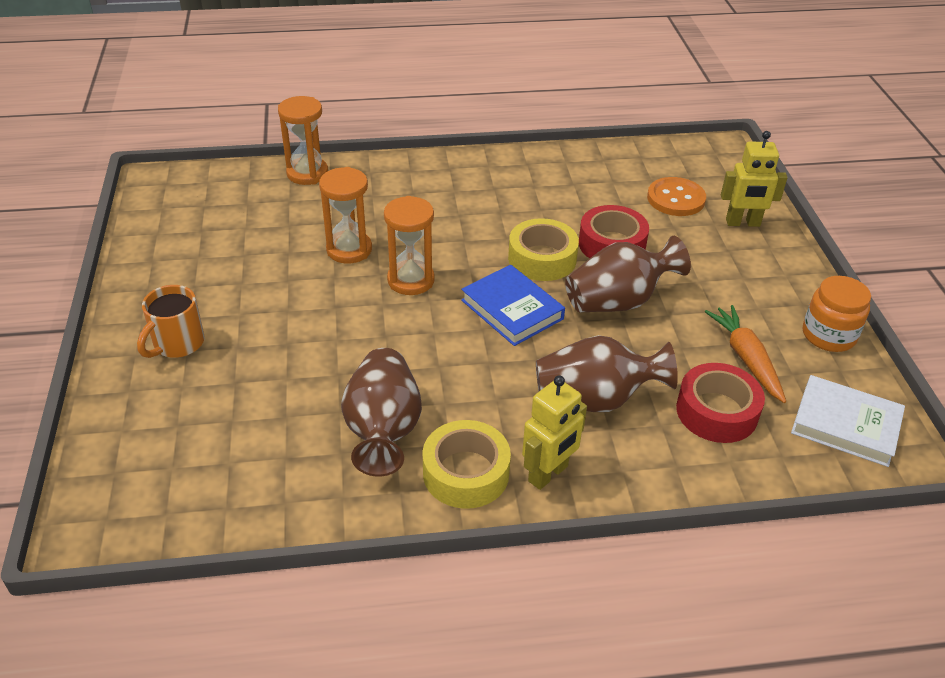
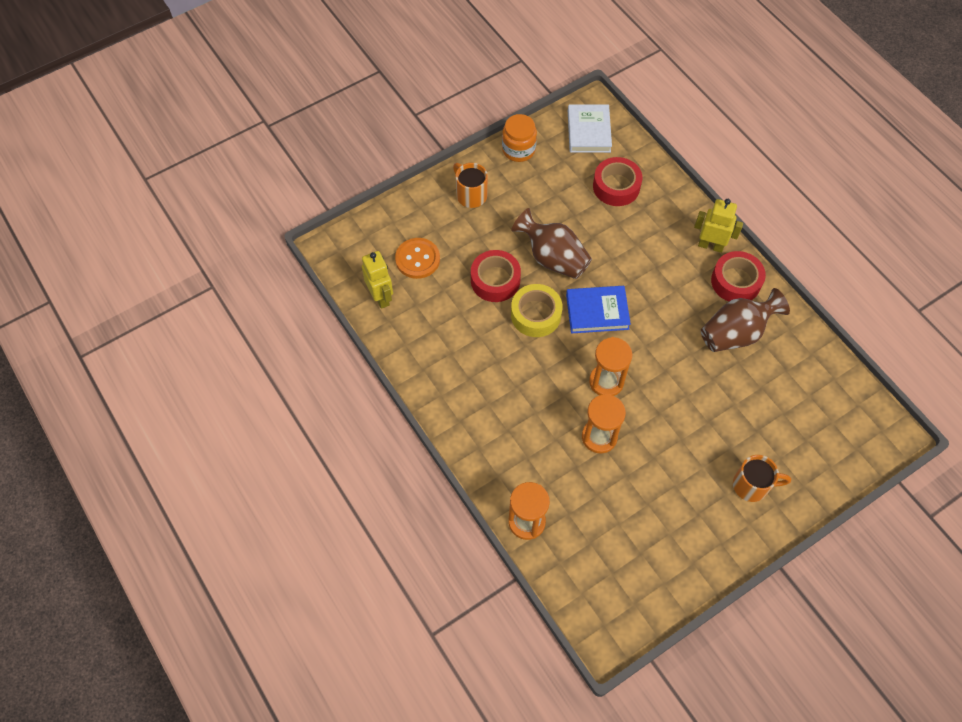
camera: 115 degrees left, 20 degrees up
yellow tape [422,420,511,509] -> red tape [711,251,766,302]
blue book [461,265,565,346] -> blue book turned 60 degrees clockwise [566,286,631,333]
brown vase [536,335,678,412] -> none
orange carrot [705,305,786,403] -> none
yellow robot [721,131,788,227] -> yellow robot moved to [362,251,393,309]
none -> orange mug [453,163,488,208]

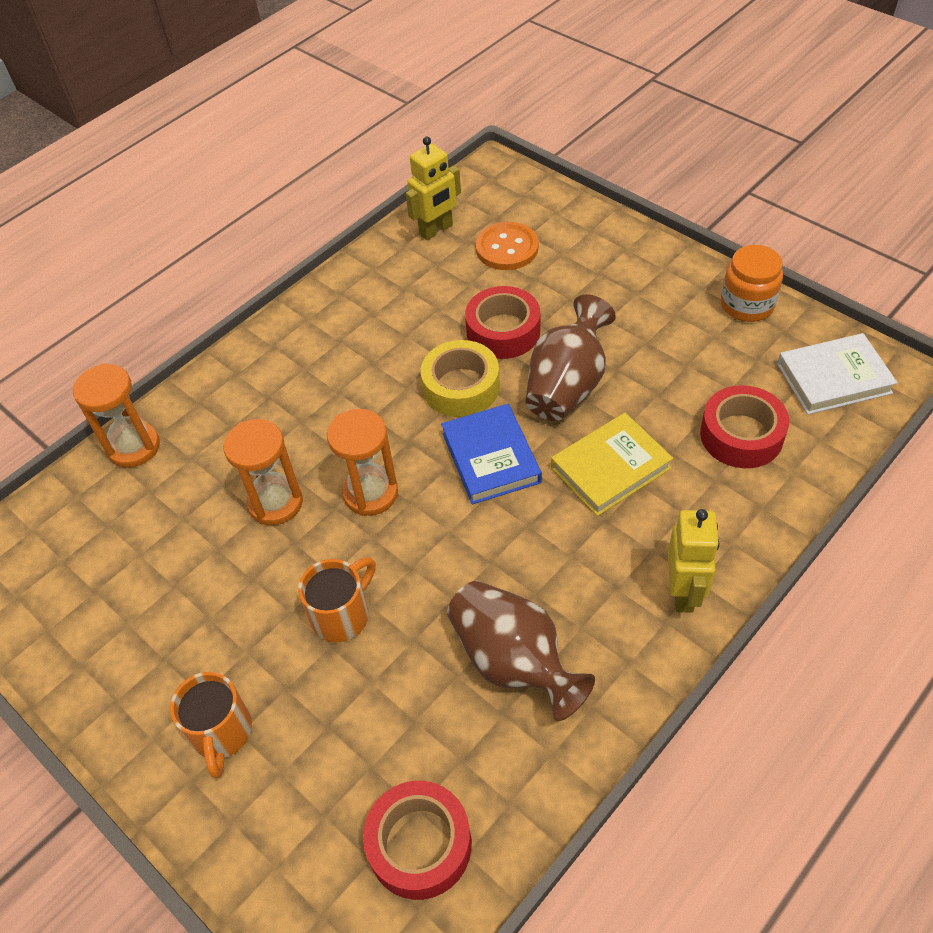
camera: 80 degrees right, 10 degrees down
orange mug [453,163,488,208] -> orange mug moved to [298,557,376,643]
red tape [711,251,766,302] -> red tape moved to [363,781,472,900]
none -> yellow book [551,413,673,516]

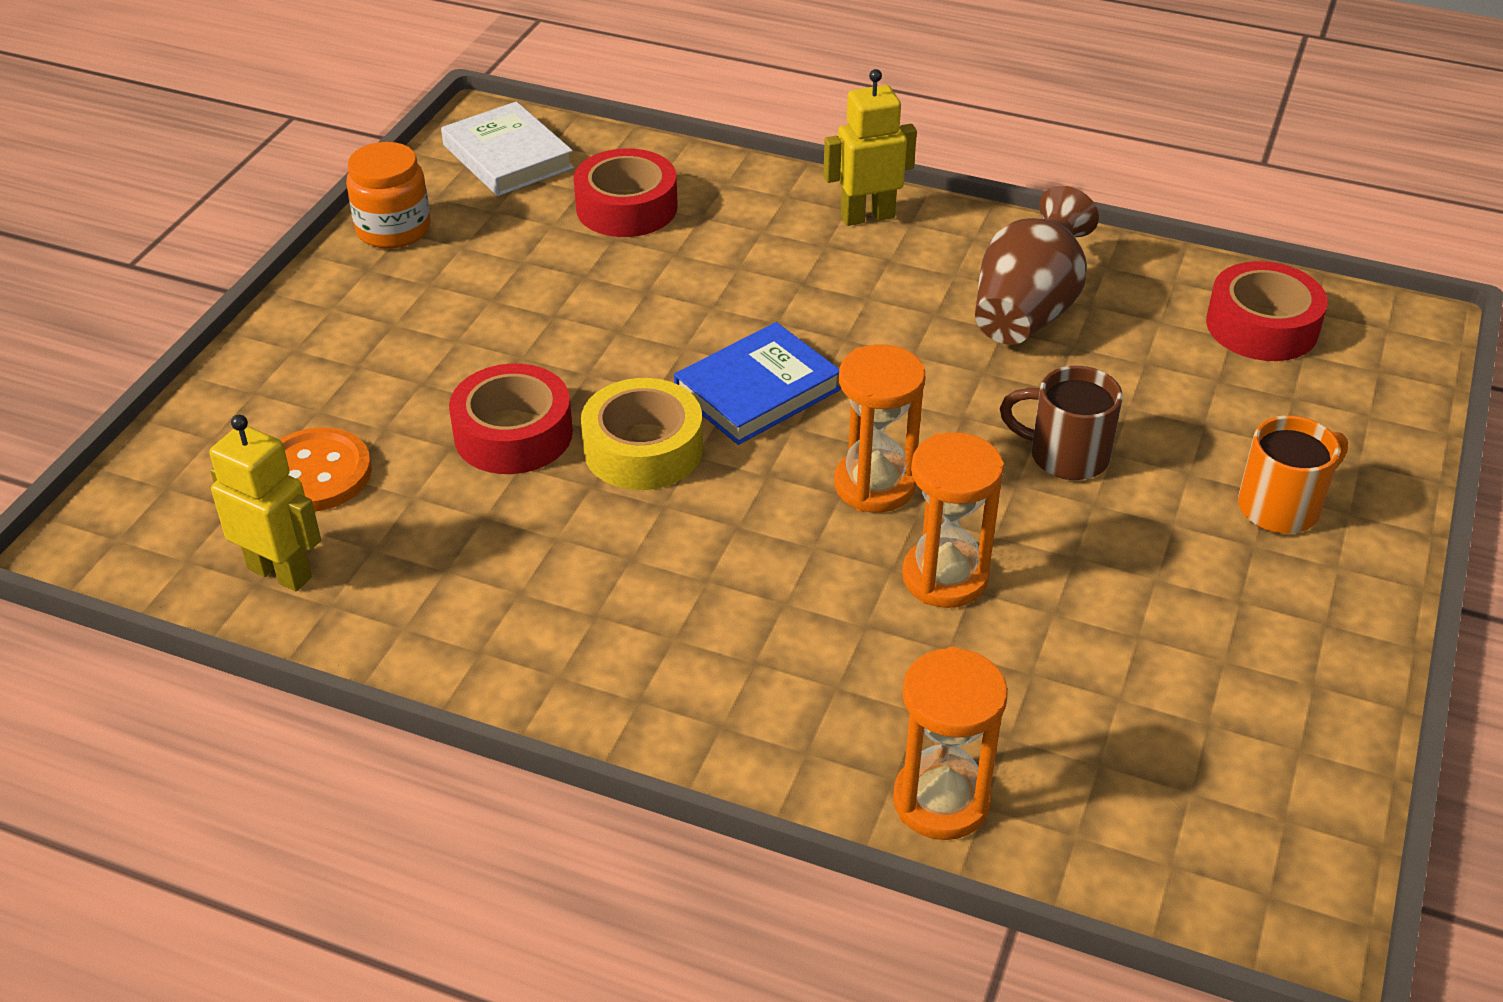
camera: 115 degrees left, 10 degrees down
orange mug [298,557,376,643] -> brown mug [1000,366,1123,480]
brown vase [526,294,616,421] -> none
yellow book [551,413,673,516] -> none

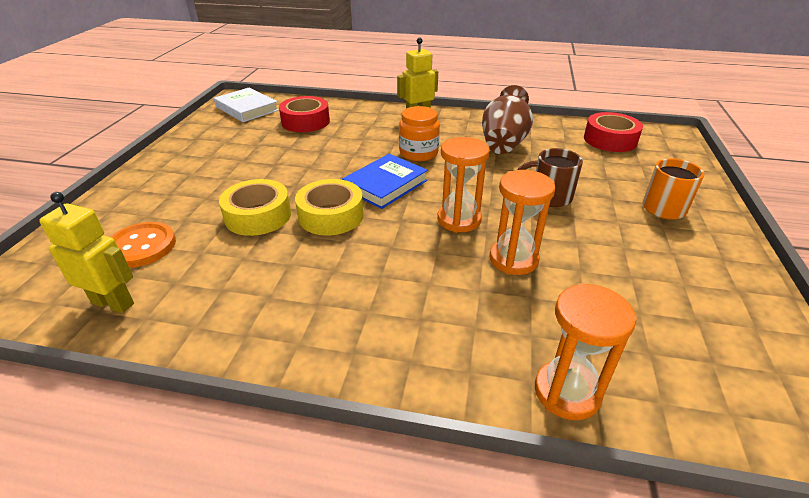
camera: 10 degrees left, 5 degrees down
orange jar [346,142,431,249] -> orange jar moved to [399,106,440,161]
red tape [449,364,573,474] -> yellow tape [219,179,291,236]

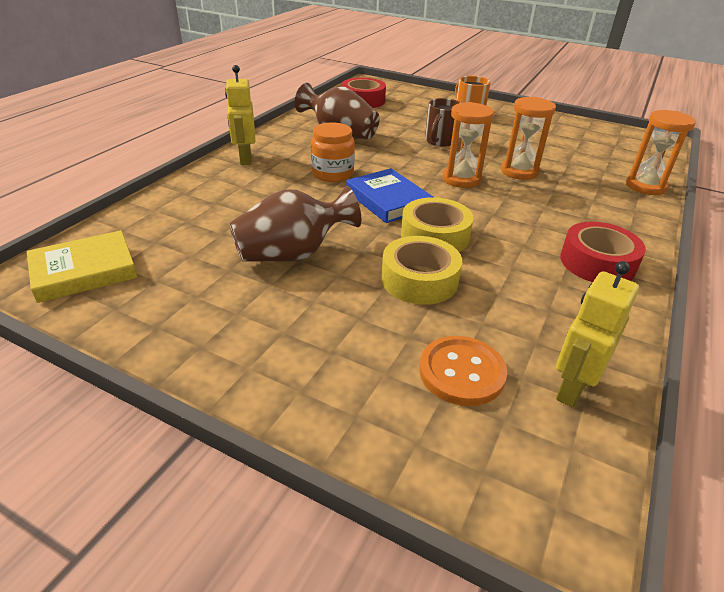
camera: 75 degrees left, 0 degrees up
white book [214,88,279,122] -> yellow book [27,230,138,303]
red tape [279,96,330,132] -> red tape moved to [560,222,646,282]
none -> brown vase [229,186,361,262]

